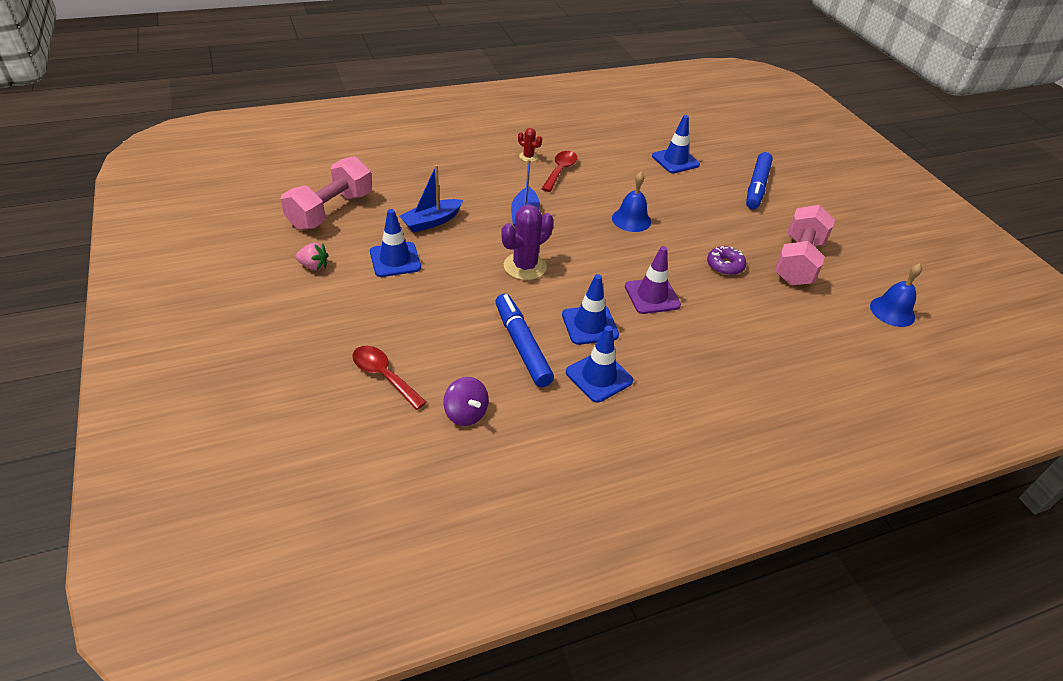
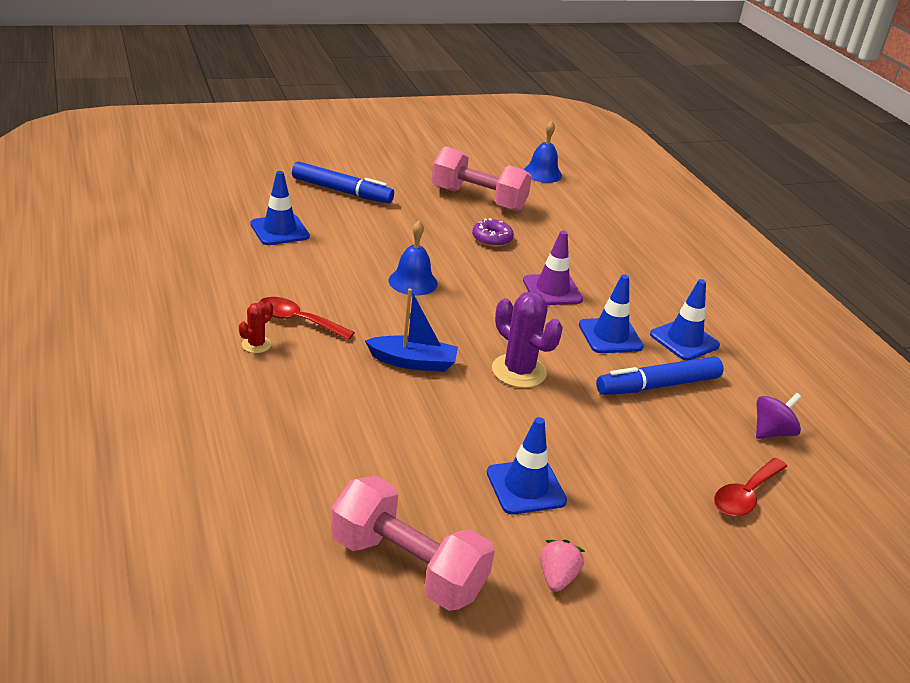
camera: 90 degrees left, 10 degrees down
blue boat [400,165,463,232] -> none

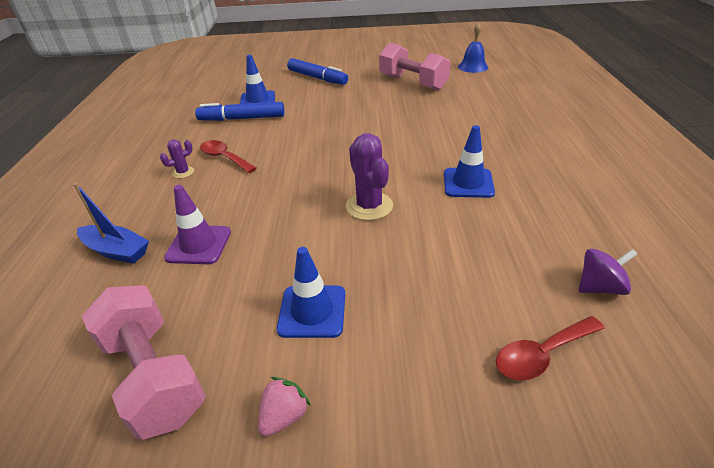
camera: 25 degrees right, 5 degrees up
red cactus [239,302,273,353] -> purple cactus [160,139,194,178]
blue boat [365,288,458,372] -> blue boat moved to [73,183,149,264]
blue bell [389,221,438,296] -> none
purple donut [472,218,514,247] -> none
purple traffic cone [523,231,583,305] -> purple traffic cone moved to [164,185,231,264]
blue marker [596,357,723,395] -> blue marker moved to [195,102,285,121]
blue traffic cone [650,279,720,361] -> none

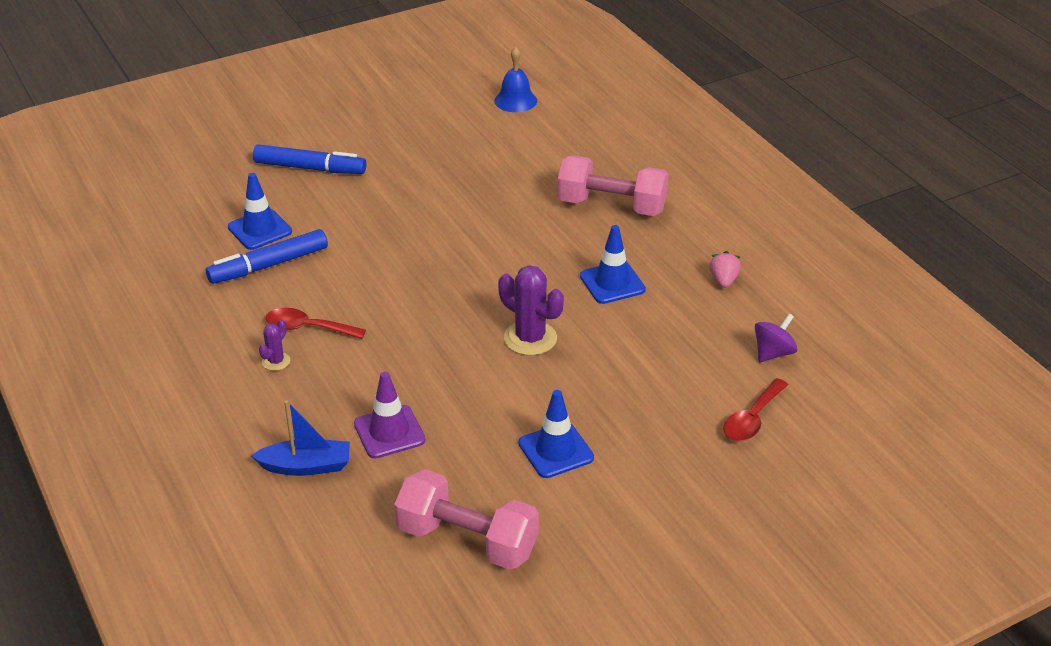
camera: 30 degrees left, 0 degrees up
pink strawberry [258,377,311,437] -> pink strawberry moved to [709,251,741,288]
pink dumbbell [379,43,451,91] -> pink dumbbell moved to [557,155,669,216]

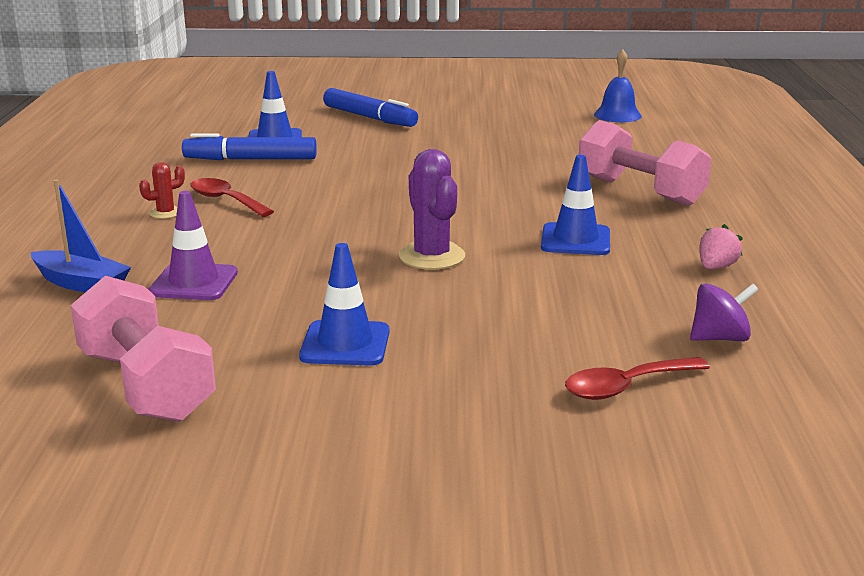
camera: 30 degrees right, 15 degrees down
purple cactus [259,319,290,371] -> red cactus [139,162,185,219]

